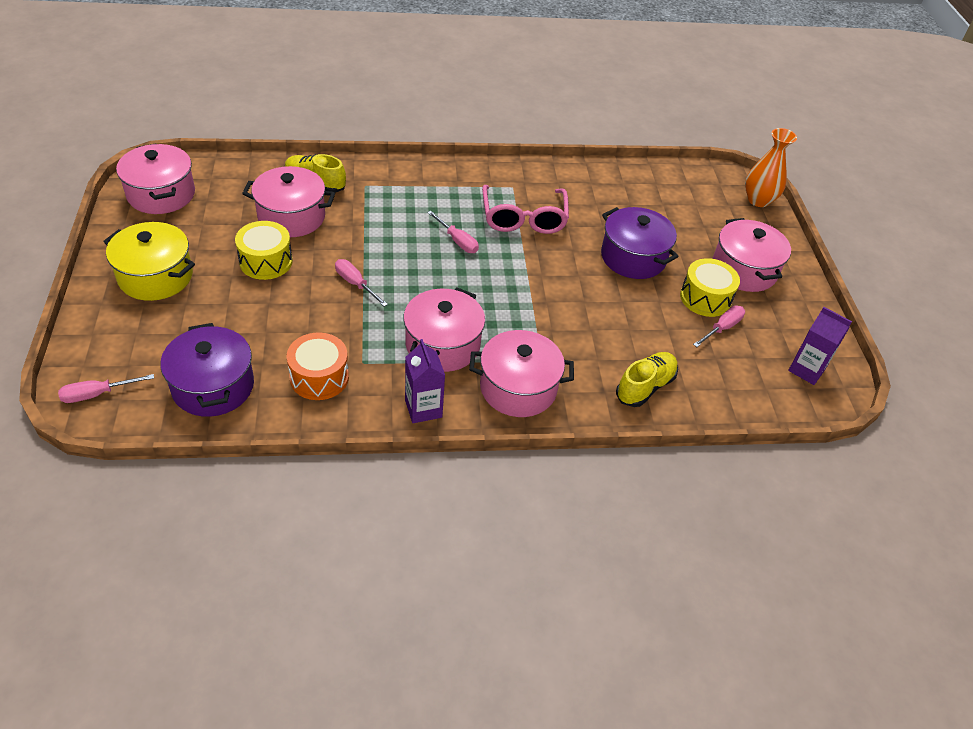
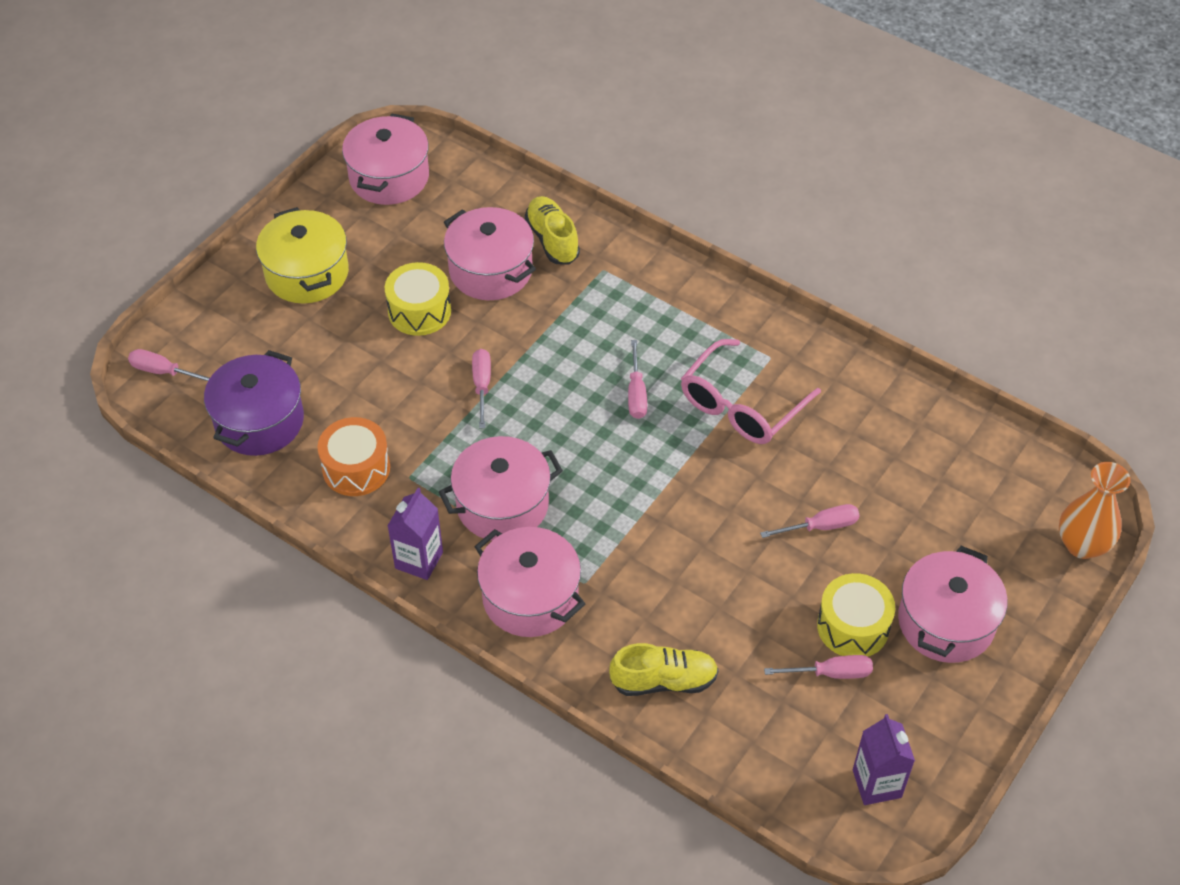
camera: 45 degrees right, 5 degrees up
purple pot [601,207,679,279] -> pink screwdriver [760,504,860,538]

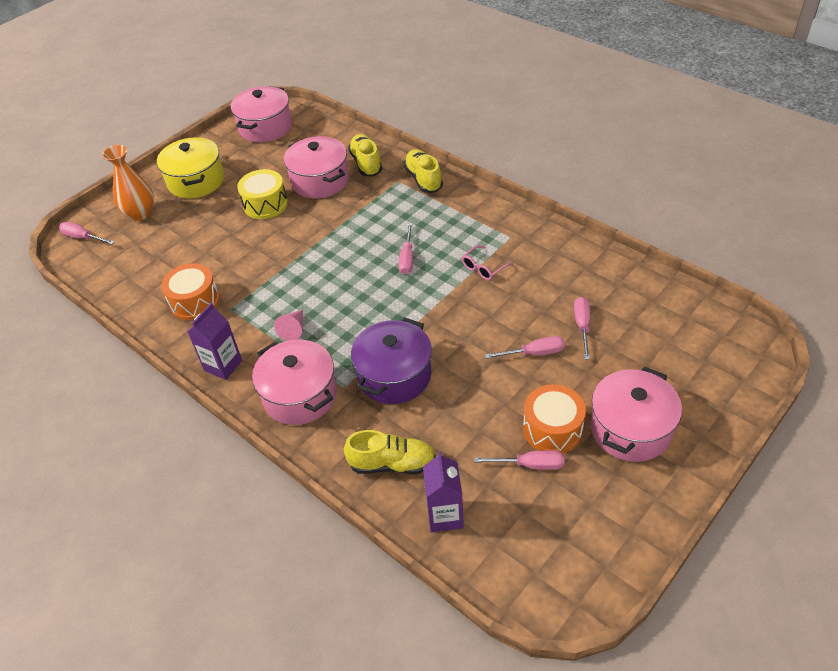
camera: 10 degrees right, 5 degrees down
purple pot [204,350,304,456] -> purple pot moved to [351,317,432,404]
pink pot [439,436,563,541] -> pink cone [274,310,303,341]
pink screwdriver [472,349,491,428] -> pink screwdriver moved to [574,297,590,359]
pink glasses [681,339,821,444] -> pink glasses [462,245,513,280], size x0.48
yellow drum [817,573,895,657] -> orange drum [523,384,586,453]
purple carton [853,714,915,805] -> purple carton moved to [423,451,464,532]
orange vase [1059,462,1131,559] -> orange vase moved to [102,145,154,221]
none -> yellow shoe [404,149,443,193]

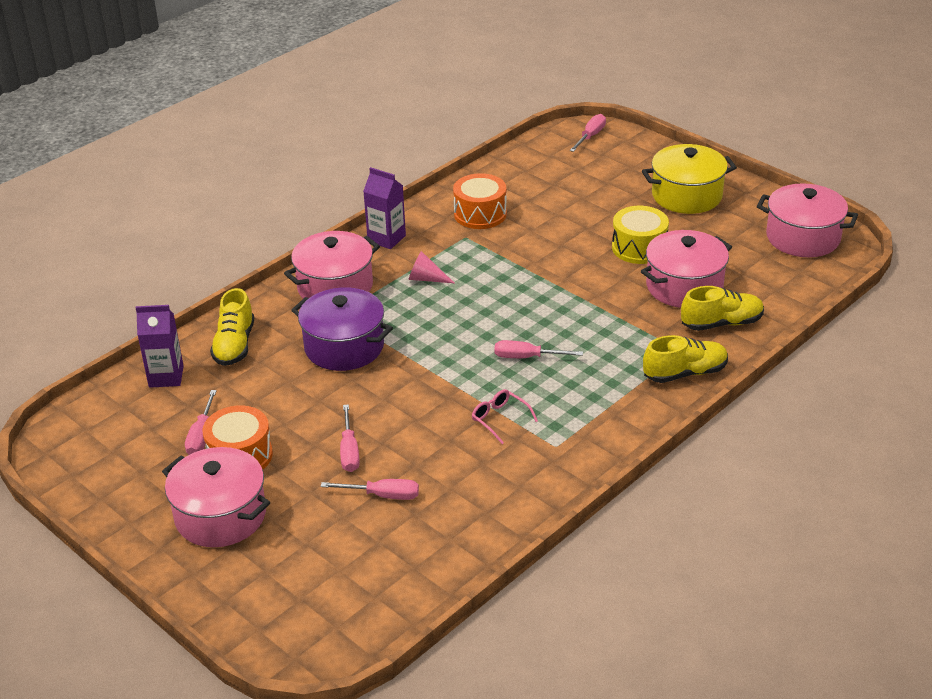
camera: 90 degrees right, 10 degrees down
orange vase [102,145,154,221] -> none

